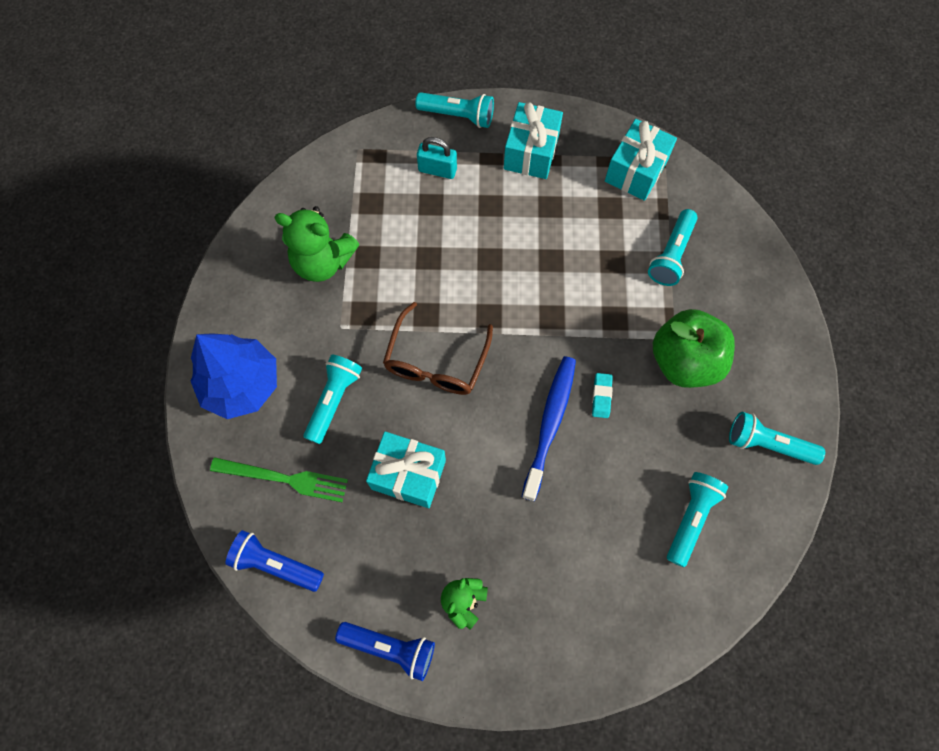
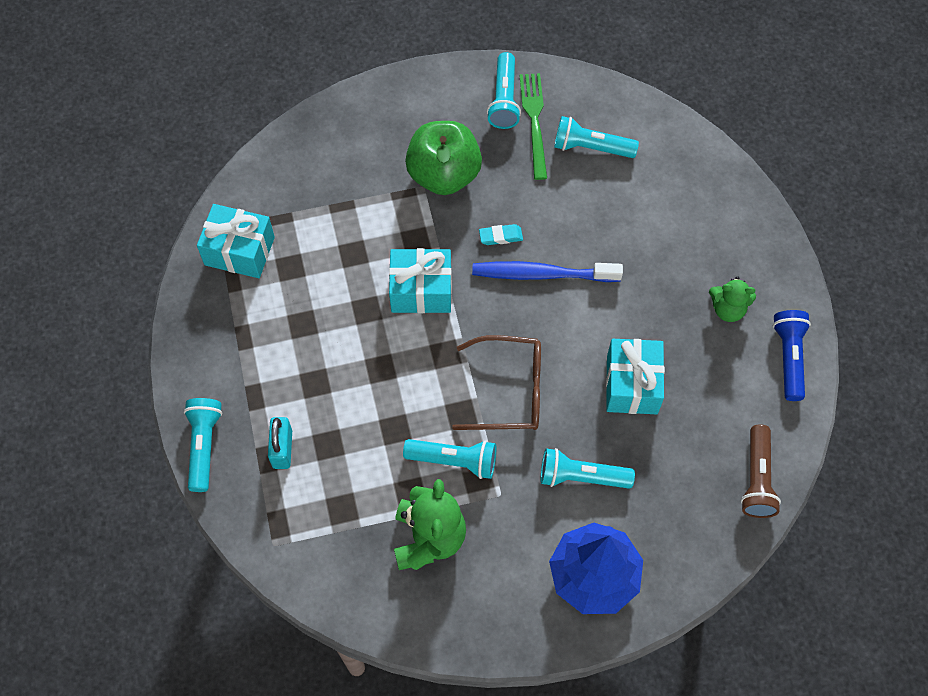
camera: 105 degrees left, 5 degrees down
green fork [210,457,348,502] -> green fork moved to [519,73,547,180]
blue flashlight [225,530,324,592] -> brown flashlight [741,424,781,518]
turquoise gift [504,102,563,179] -> turquoise gift moved to [389,248,452,313]
turquoise flashlight [648,209,698,286] -> turquoise flashlight moved to [403,439,496,479]

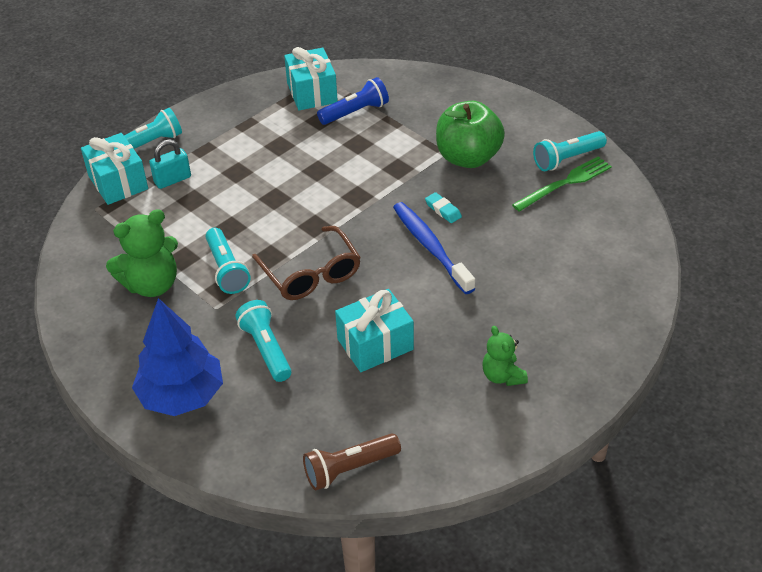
camera: 60 degrees right, 20 degrees down
turquoise gift [389,248,452,313] -> turquoise gift moved to [81,133,148,205]
turquoise flashlight [554,116,639,158] -> none
blue flashlight [773,310,811,401] -> blue flashlight moved to [317,77,389,125]

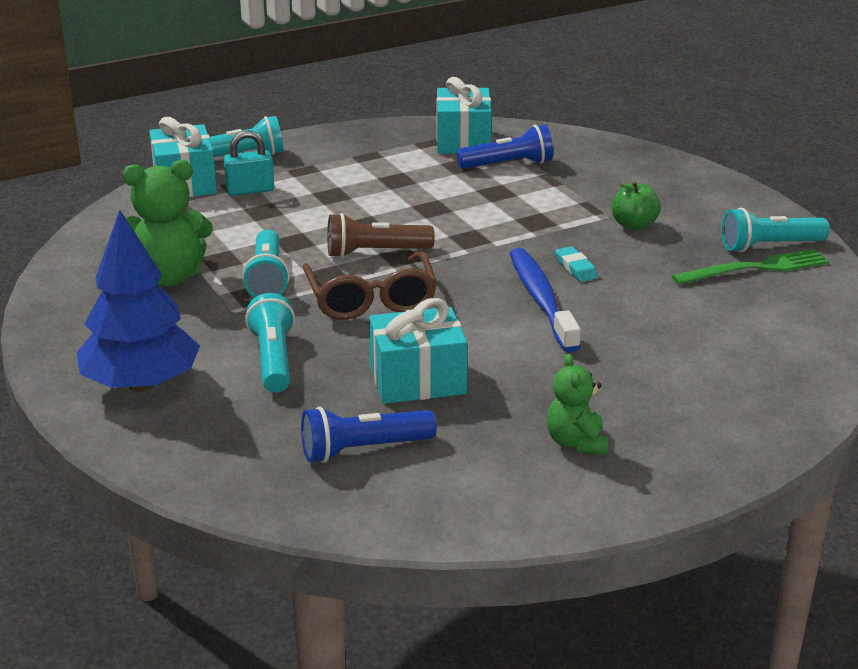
camera: 15 degrees right, 15 degrees down
brown flashlight [303,433,401,490] -> brown flashlight moved to [327,213,435,258]
green apple [436,101,505,168] -> green apple [612,181,661,230], size x0.52
none -> blue flashlight [301,407,437,463]

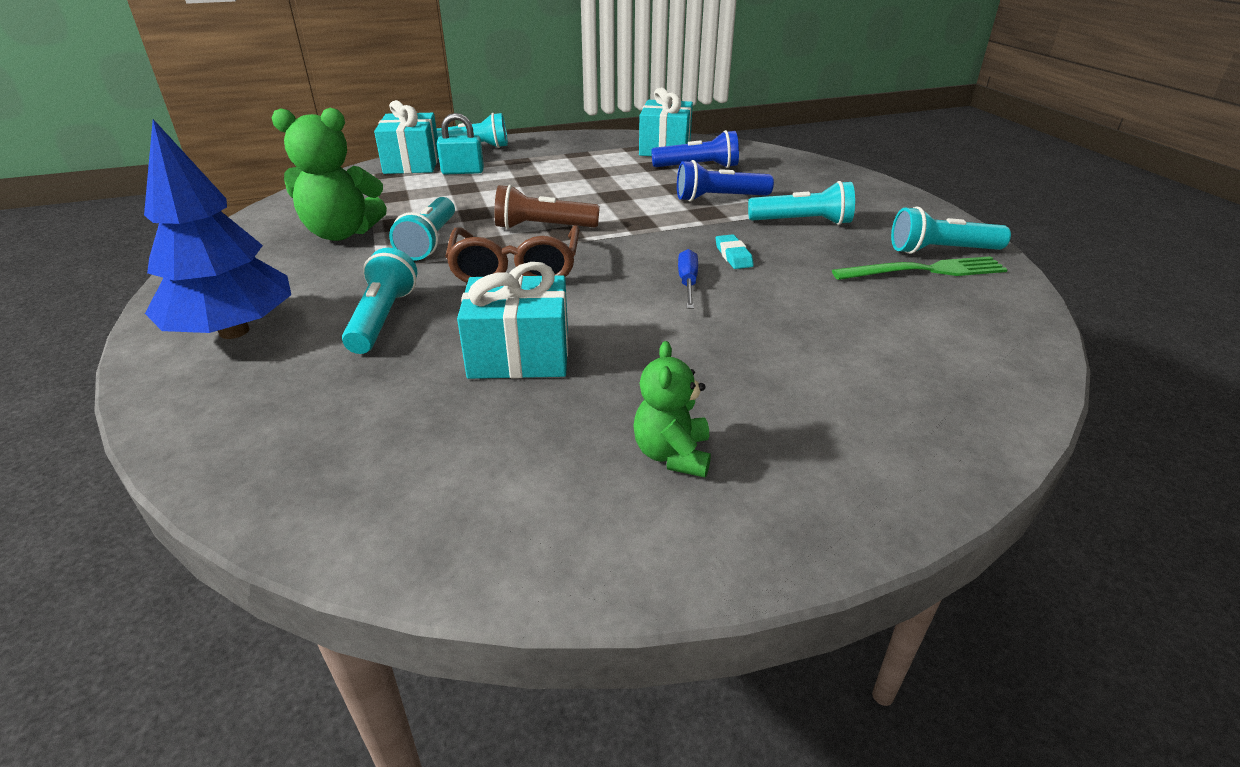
camera: 10 degrees right, 5 degrees up
blue flashlight [301,407,437,463] -> blue flashlight moved to [677,160,774,202]
blue toothbrush [510,248,581,353] -> blue screwdriver [678,249,698,309]
green apple [612,181,661,230] -> turquoise flashlight [748,181,855,225]

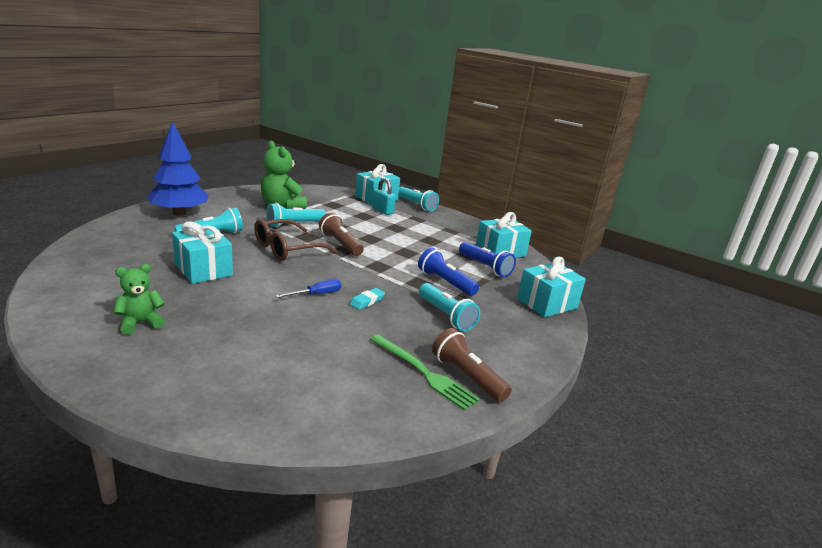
camera: 50 degrees right, 10 degrees down
turquoise flashlight [891,207,1011,254] -> brown flashlight [432,328,512,402]
none -> turquoise gift [517,257,586,317]

